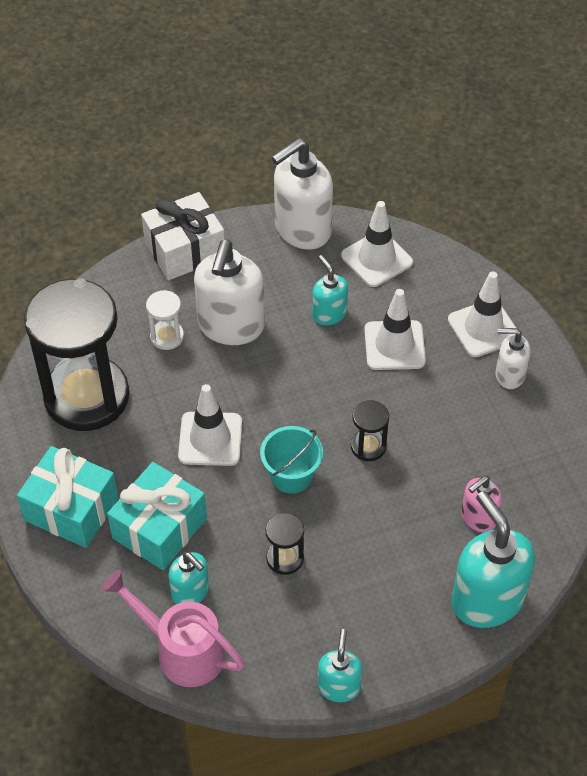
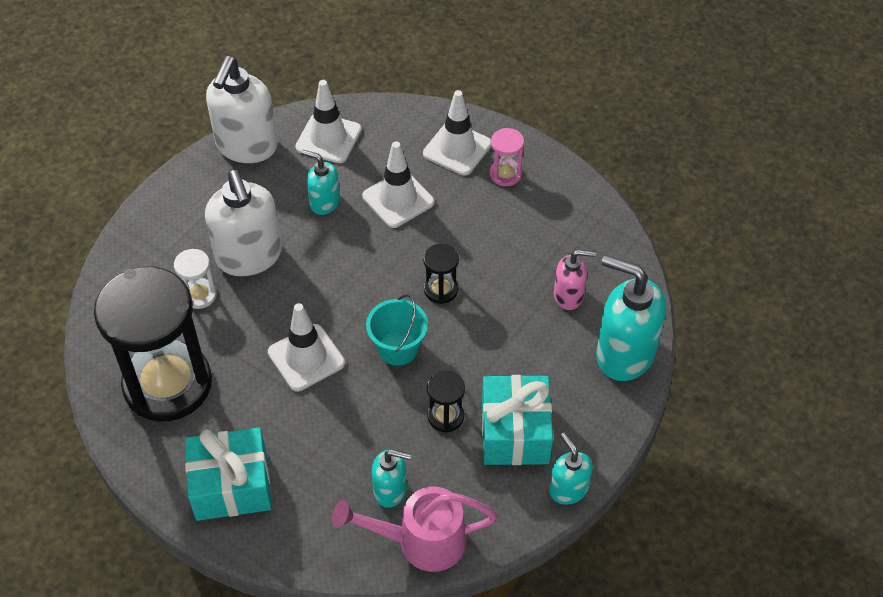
camera: 35 degrees left, 0 degrees up
turquoise gift [107,462,207,570] -> turquoise gift moved to [482,375,553,465]
white gift [141,192,225,280] -> none
pink soap dispenser [461,476,502,532] -> pink soap dispenser turned 105 degrees counterclockwise [554,249,596,310]
white soap dispenser [495,328,531,389] -> pink hourglass [490,128,524,186]

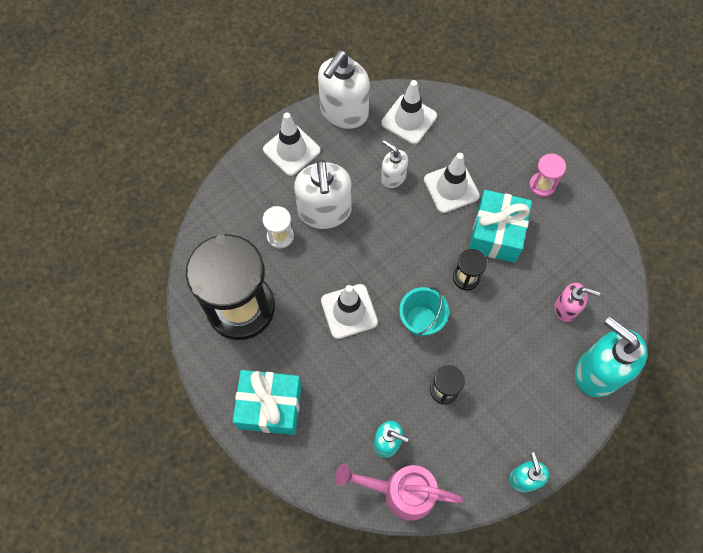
camera: 15 degrees right, 15 degrees up
turquoise soap dispenser [301,150,340,215] -> white soap dispenser [381,140,408,188]
white traffic cone [423,90,491,176] -> white traffic cone moved to [263,112,321,176]
turquoise gift [482,375,553,465] -> turquoise gift moved to [469,190,532,263]

